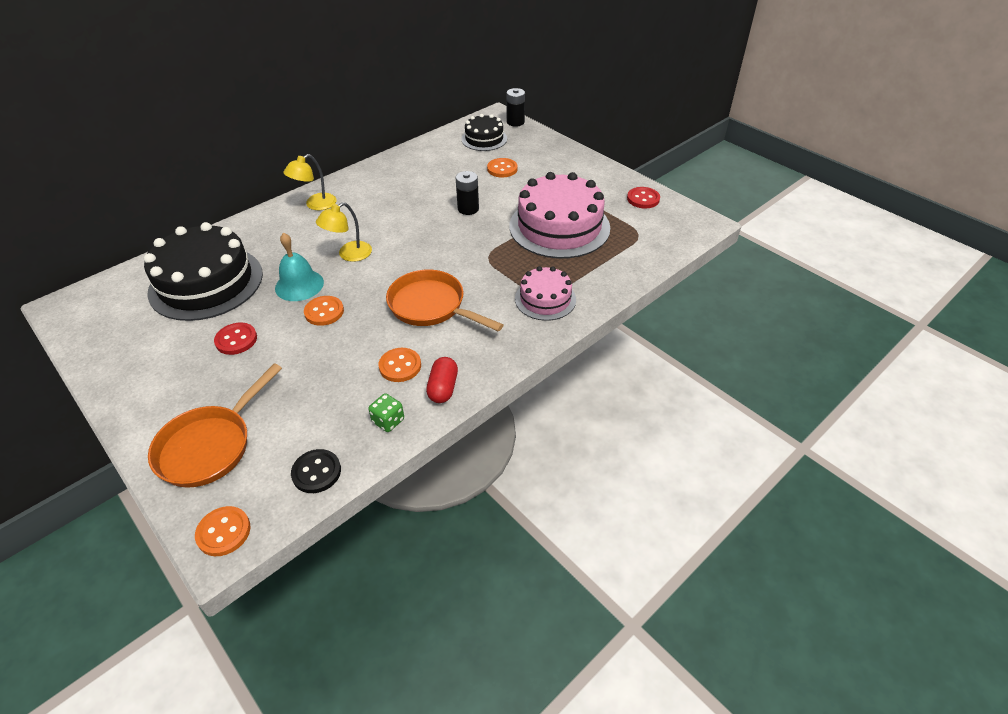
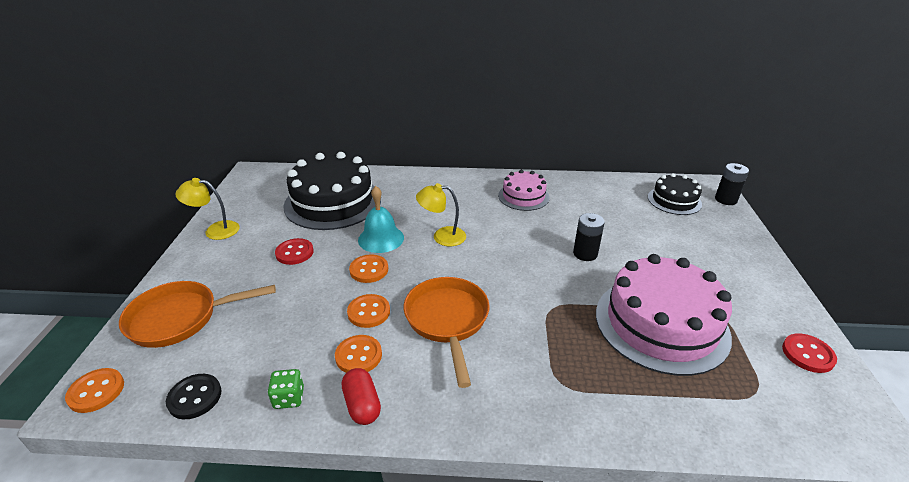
camera: 45 degrees right, 10 degrees down
yellow lamp [283,154,337,210] -> yellow lamp moved to [175,178,240,240]
red capsule [426,357,458,403] -> red capsule turned 75 degrees counterclockwise [342,368,381,425]
orange button [487,158,517,177] -> orange button moved to [347,294,390,328]
pink cake [515,266,576,321] -> pink cake moved to [498,170,549,211]

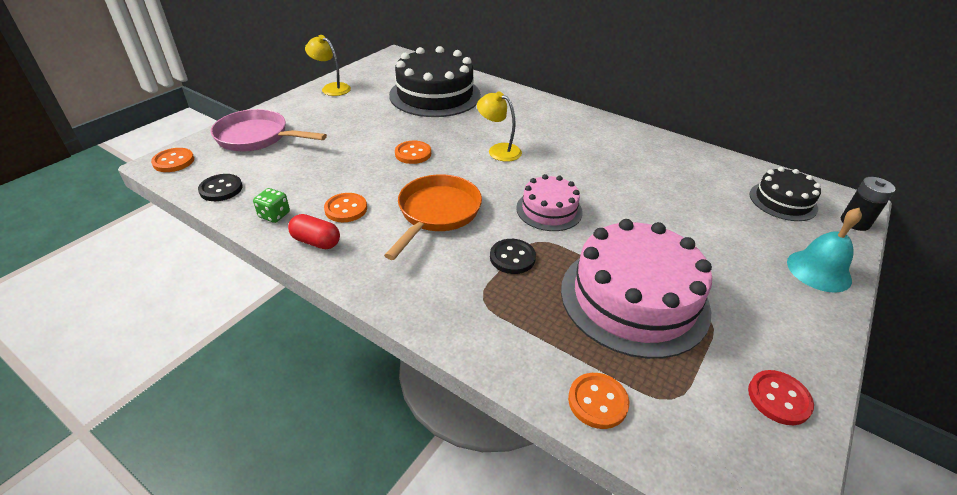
camera: 30 degrees right, 5 degrees up
orange pan [119,281,276,348] -> pink pan [211,109,327,151]
red button [275,238,314,265] -> none
red capsule [342,368,381,425] -> red capsule turned 75 degrees counterclockwise [288,214,340,249]
orange button [347,294,390,328] -> orange button moved to [568,373,629,429]
turquoise bell [358,186,404,253] -> turquoise bell moved to [787,208,862,293]
pink cake [498,170,549,211] -> pink cake moved to [516,174,583,231]
black battery [573,213,605,261] -> none
none -> black button [490,239,536,274]

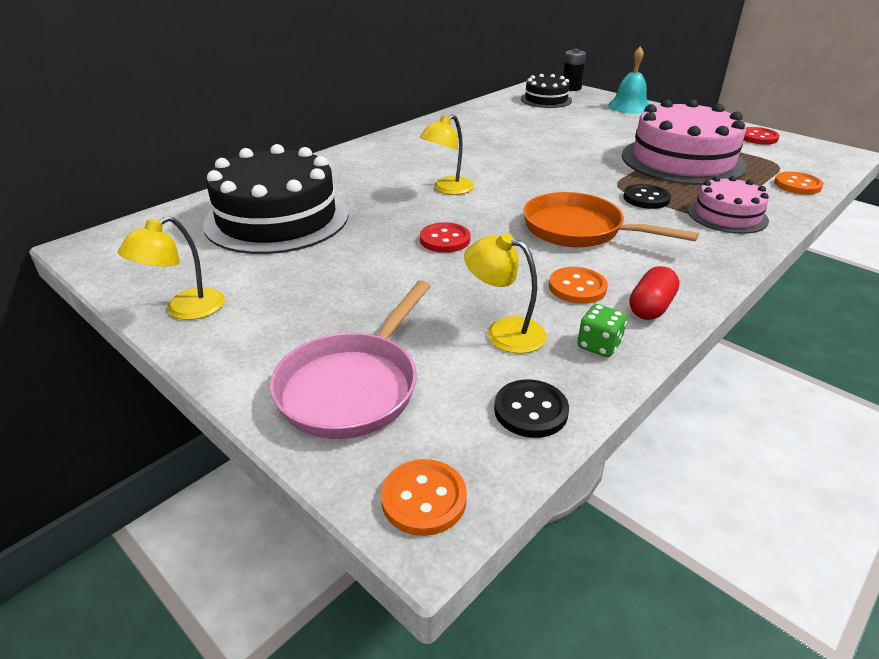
camera: 80 degrees left, 5 degrees down
orange button [395,141,431,164] -> red button [420,222,470,253]
pink cake [516,174,583,231] -> pink cake moved to [688,176,769,234]
none -> yellow lamp [464,233,547,354]

